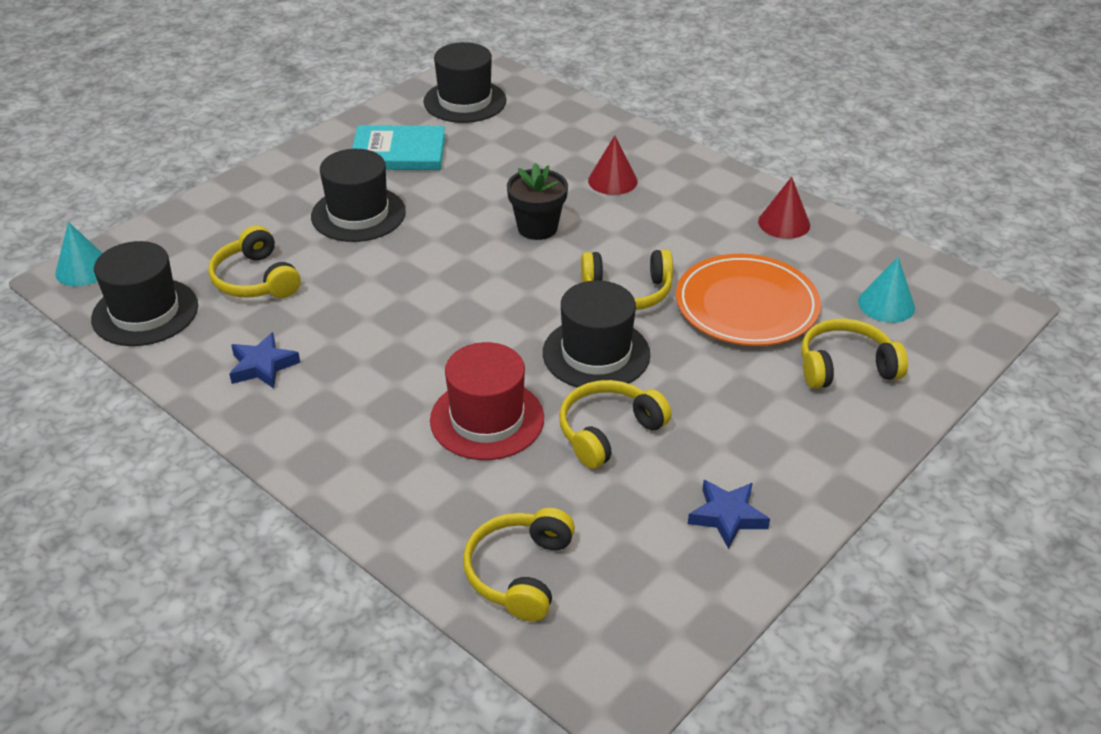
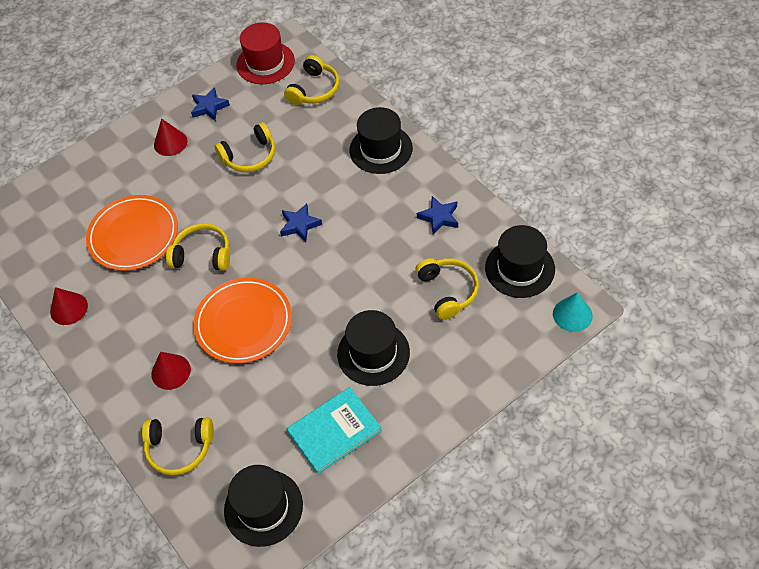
camera: 165 degrees left, 15 degrees up
turquoise book [352,125,445,170] -> turquoise book turned 45 degrees counterclockwise [287,387,382,474]
red hat [430,342,544,460] -> red hat moved to [236,22,295,84]
black flower pot [507,163,568,240] -> orange plate [193,278,292,364]
black hat [543,280,650,388] -> black hat moved to [350,107,413,174]
yellow headphones [801,319,908,389] -> yellow headphones moved to [142,418,214,476]
turquoise cone [858,257,915,323] -> none
none -> red cone [154,118,187,156]
none -> blue star [280,203,322,242]

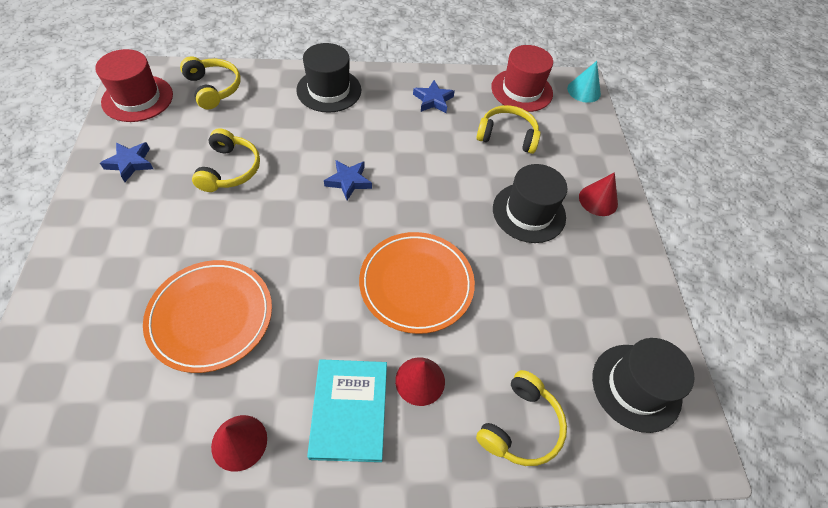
camera: 65 degrees left, 0 degrees up
red cone [154,118,187,156] -> red cone moved to [579,172,618,216]
yellow headphones [166,223,230,271] -> none
turquoise book [287,387,382,474] -> turquoise book moved to [307,359,387,462]
black hat [485,225,555,298] -> red hat [491,45,553,112]

